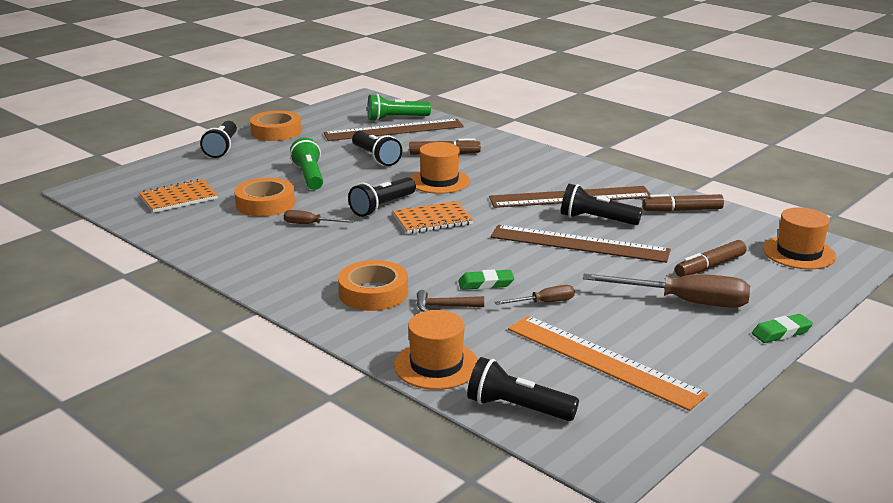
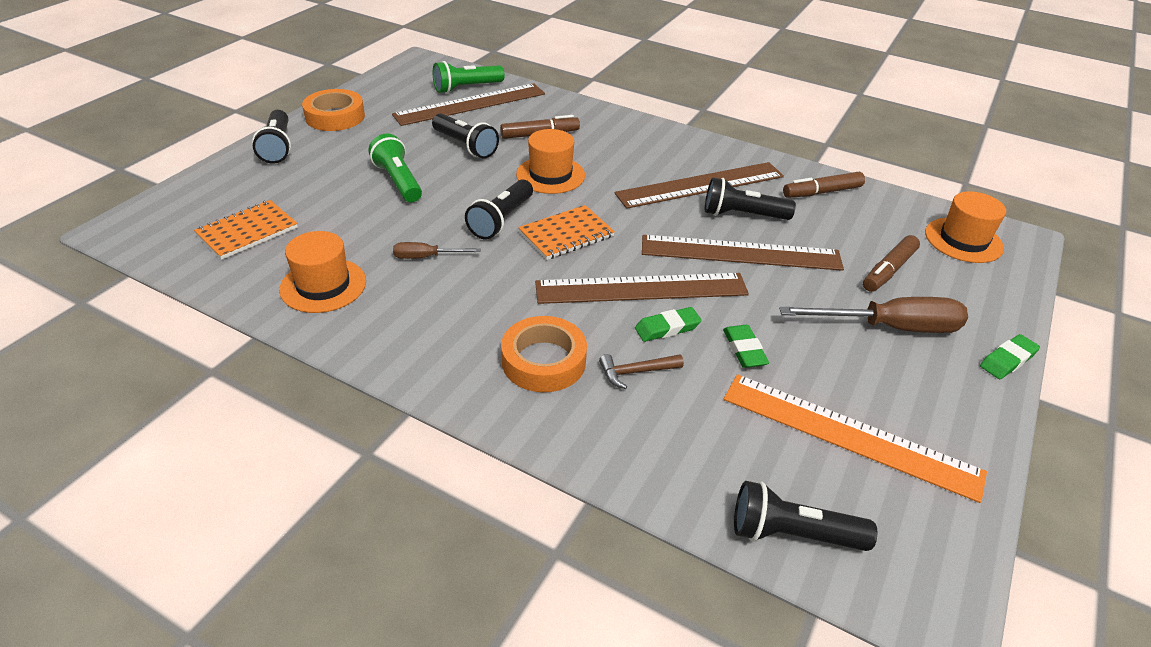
camera: 15 degrees left, 15 degrees up
orange tape [234,177,295,217] -> none
orange hat [394,310,478,390] -> orange hat moved to [279,231,366,313]
brown screwdriver [495,285,575,305] -> green eraser [723,325,769,368]
none -> brown ruler [535,273,749,304]

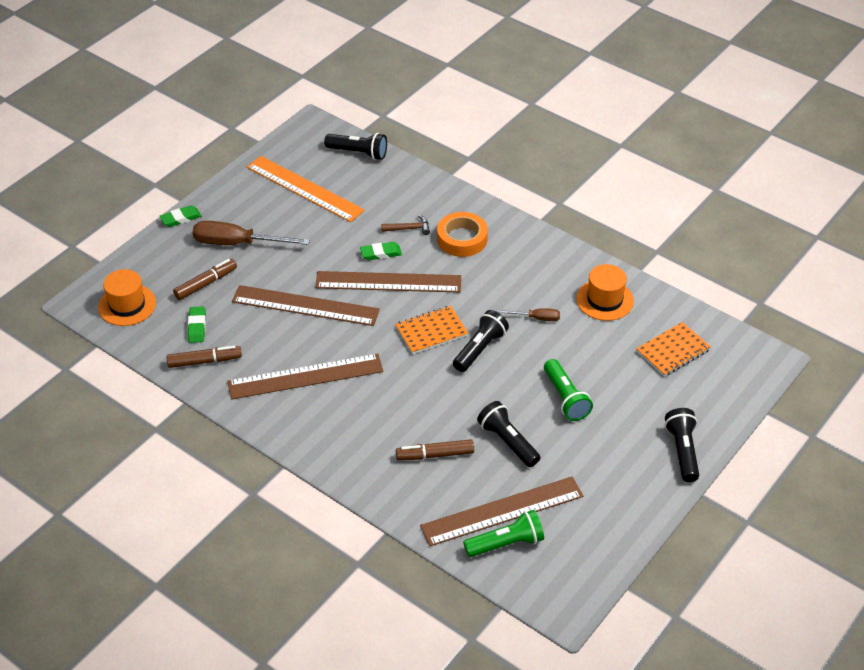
camera: 170 degrees left, 5 degrees up
orange tape [302,89,365,131] -> none
orange hat [516,129,585,194] -> none
black flashlight [705,177,796,220] -> none
green eraser [723,325,769,368] -> green eraser moved to [188,306,206,343]

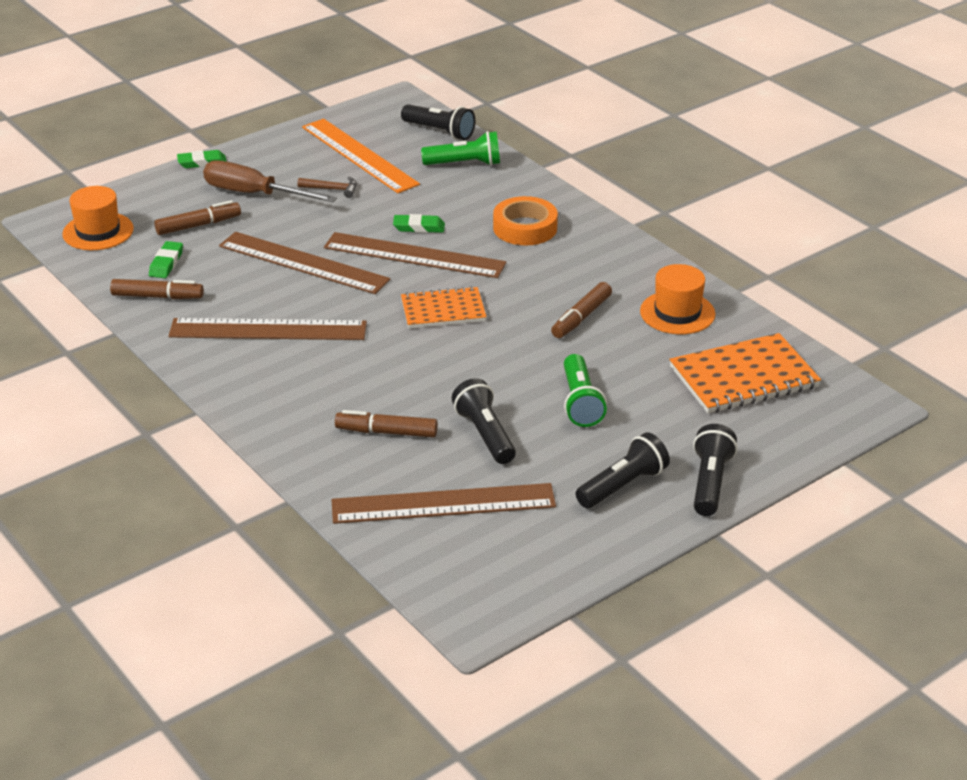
camera: 15 degrees right, 10 degrees down
brown hammer [381,215,430,235] -> brown hammer moved to [297,177,357,198]
black flashlight [453,310,509,372] -> black flashlight moved to [576,432,670,508]
green flashlight [463,510,544,557] -> green flashlight moved to [421,131,500,166]
brown screwdriver [498,308,560,321] -> brown marker [551,282,612,338]
orange notebook [636,322,711,377] -> orange notebook [669,333,821,413], size x1.51

